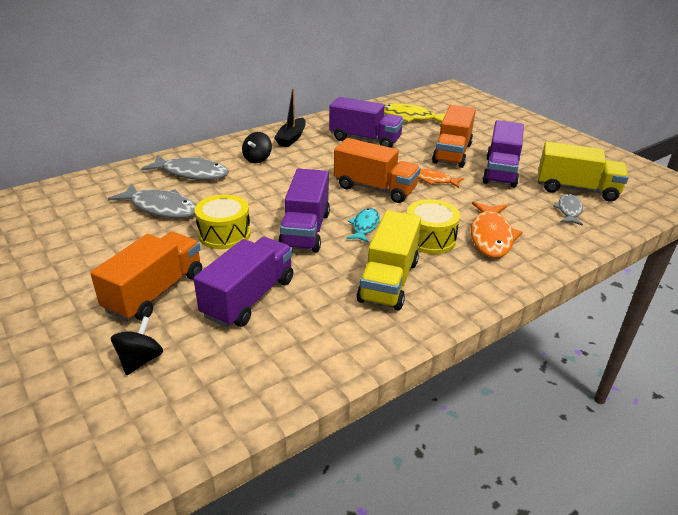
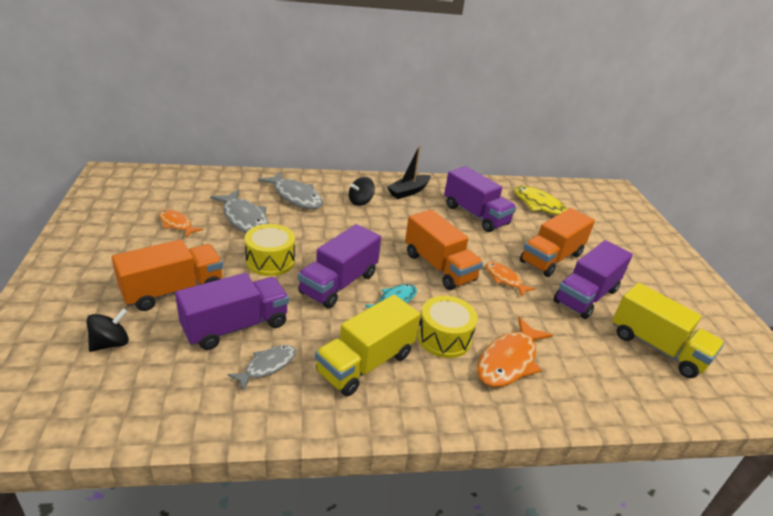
camera: 25 degrees right, 0 degrees up
grey fish [553,194,583,226] -> grey fish moved to [227,345,296,391]
none -> orange fish [159,209,203,237]

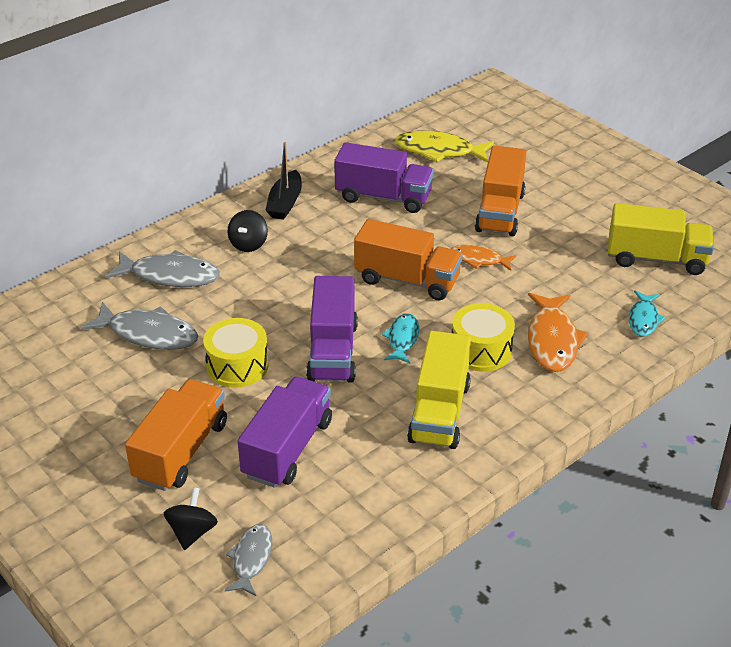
camera: 30 degrees left, 5 degrees up
orange fish [159,209,203,237] -> none
grey fish [227,345,296,391] -> grey fish moved to [224,524,272,596]
purple truck [554,240,633,319] -> none
none -> turquoise fish [629,290,665,336]

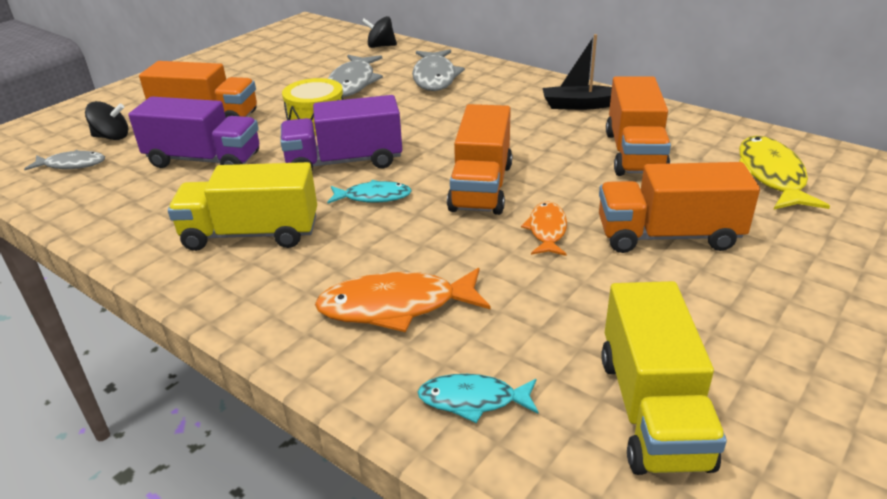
camera: 80 degrees right, 5 degrees down
black spinning top [228,210,268,252] -> black spinning top moved to [362,16,397,48]
purple truck [334,142,434,213] -> orange truck [606,76,671,176]
yellow drum [452,303,515,372] -> none

